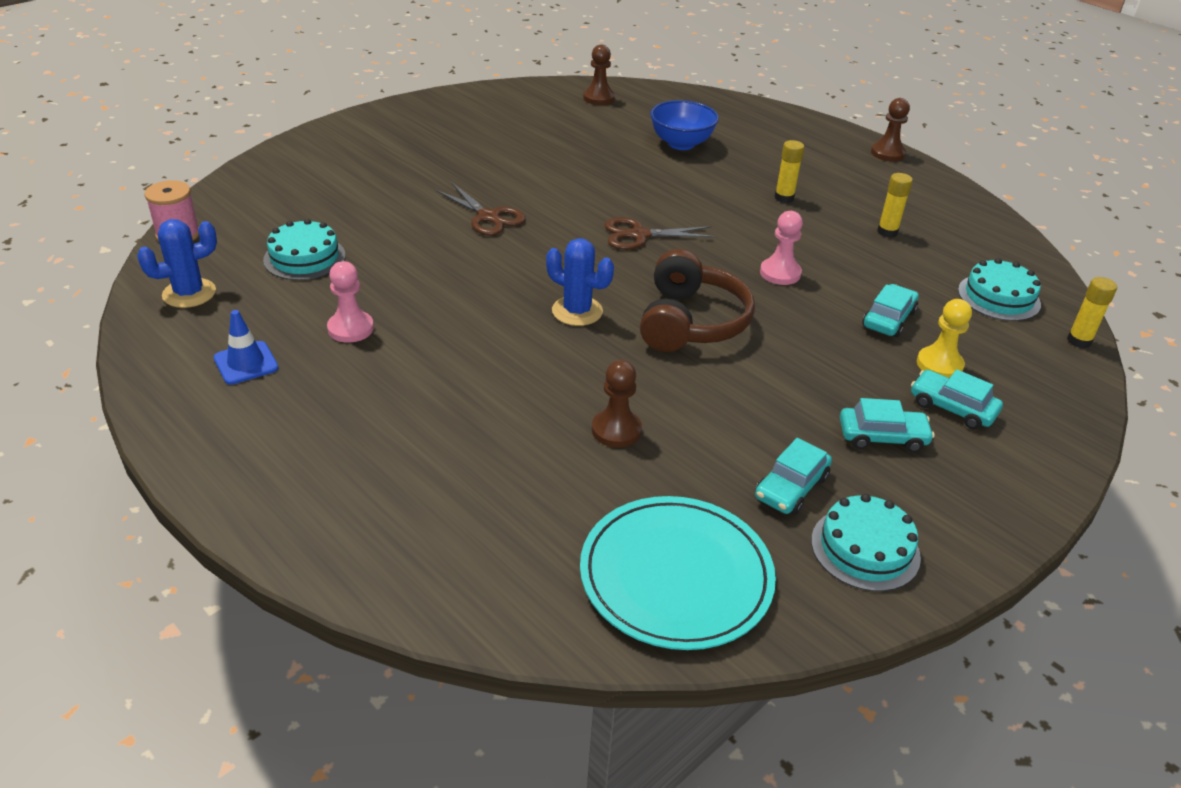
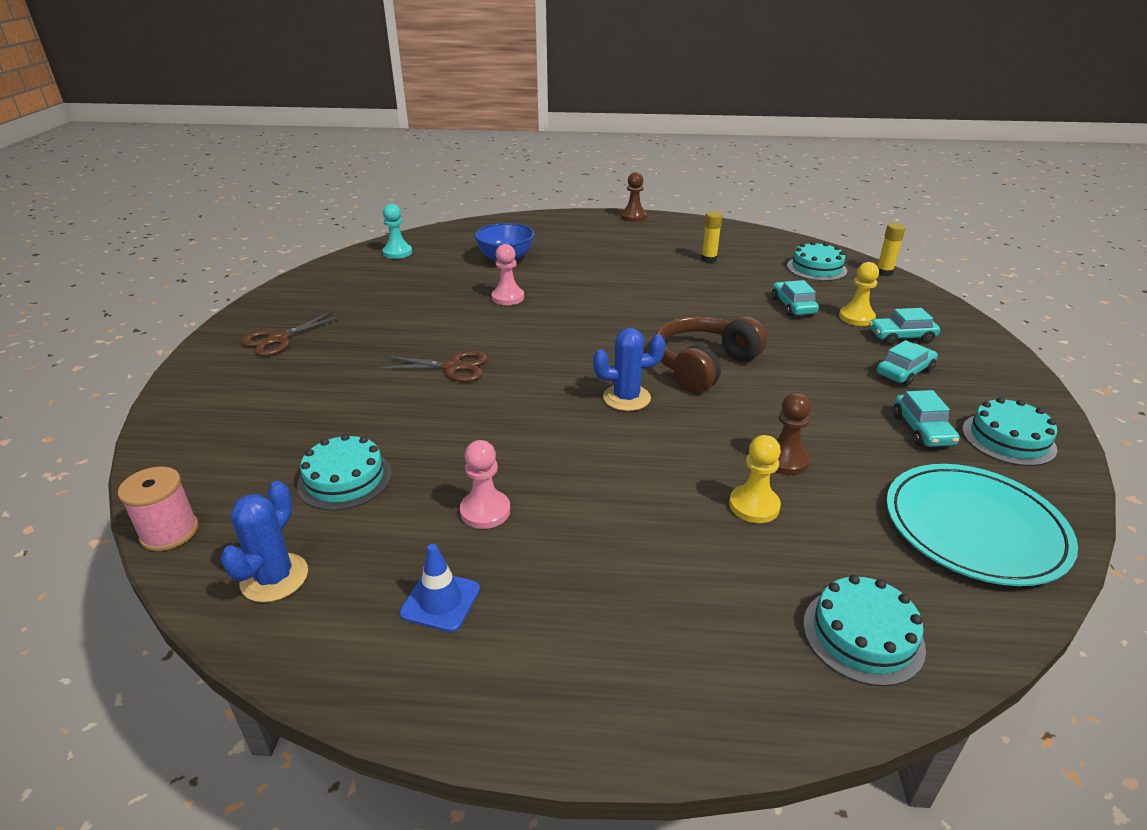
camera: 40 degrees left, 5 degrees down
brown pawn [583,44,615,105] -> turquoise pawn [382,204,412,259]
brown scissors [604,217,716,250] -> brown scissors moved to [241,311,344,356]
brown headphones [640,249,755,352] -> brown headphones turned 105 degrees counterclockwise [655,316,767,392]
pink pawn [760,211,803,285] -> pink pawn moved to [491,244,524,305]
yellow glue stick [775,140,805,203] -> none
none -> yellow pawn [729,435,781,523]
none -> turquoise cake [803,575,926,686]

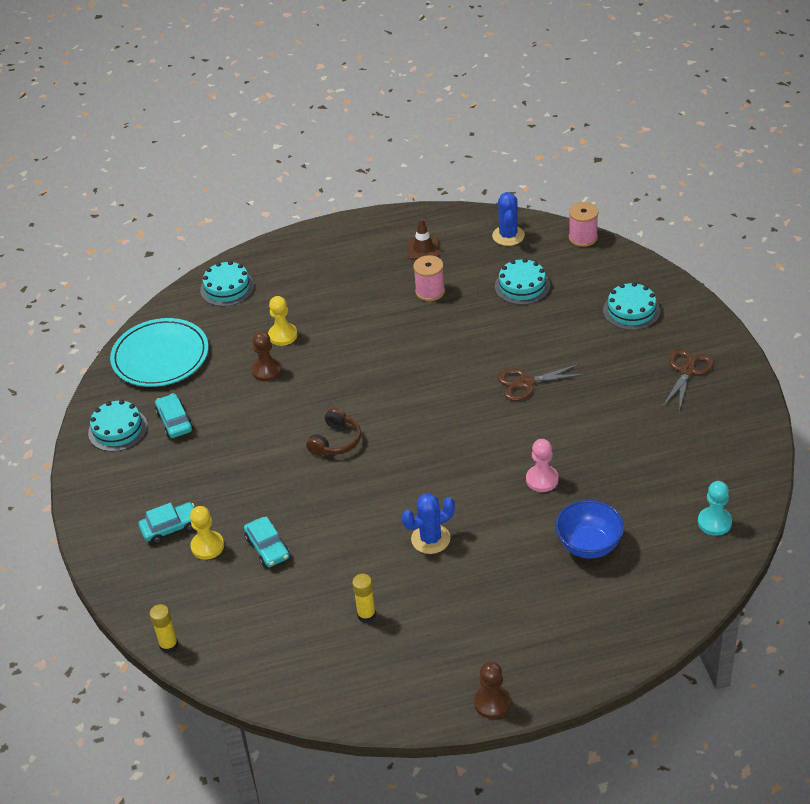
camera: 165 degrees right, 10 degrees up
blue traffic cone [400,544,480,632] -> brown traffic cone [408,219,439,260]
pink pawn [460,440,510,529] -> pink spool [413,255,445,301]
blue cactus [593,328,665,411] -> blue cactus moved to [402,493,455,554]
brown headphones [655,316,767,392] -> brown headphones [306,407,361,456], size x0.61
turquoise cake [787,241,847,281] -> turquoise cake moved to [603,282,660,330]
turquoise car [876,340,938,386] -> none

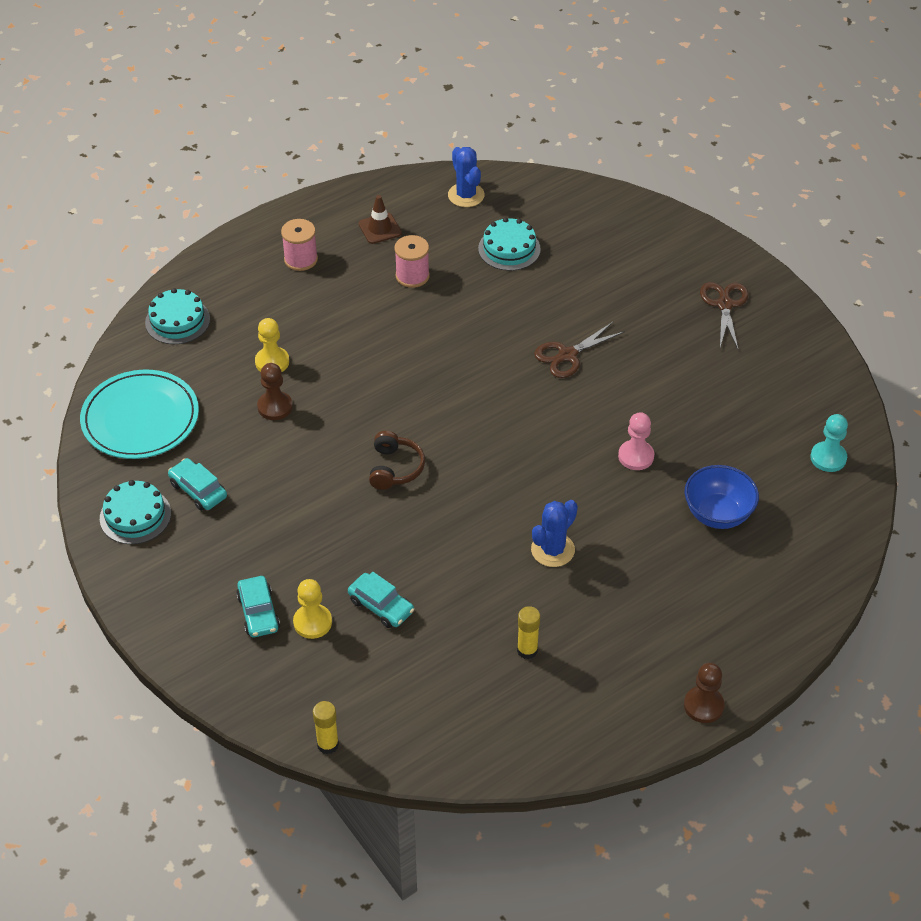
camera: 25 degrees left, 5 degrees up
turquoise car [138,502,195,544] -> turquoise car turned 120 degrees clockwise [236,576,280,637]
pink spool [569,202,599,247] -> pink spool moved to [281,219,318,271]
turquoise cake [603,282,660,330] -> none

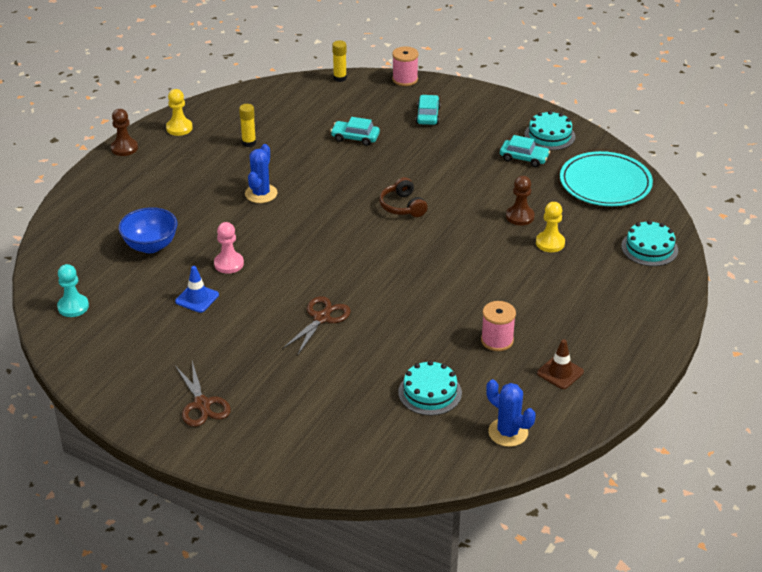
camera: 155 degrees right, 10 degrees down
turquoise car [236,576,280,637] -> turquoise car turned 45 degrees clockwise [416,95,441,125]
pink spool [281,219,318,271] -> pink spool moved to [392,46,419,86]
yellow pawn [293,579,332,639] -> yellow pawn moved to [166,89,193,136]
none -> blue traffic cone [175,266,219,313]

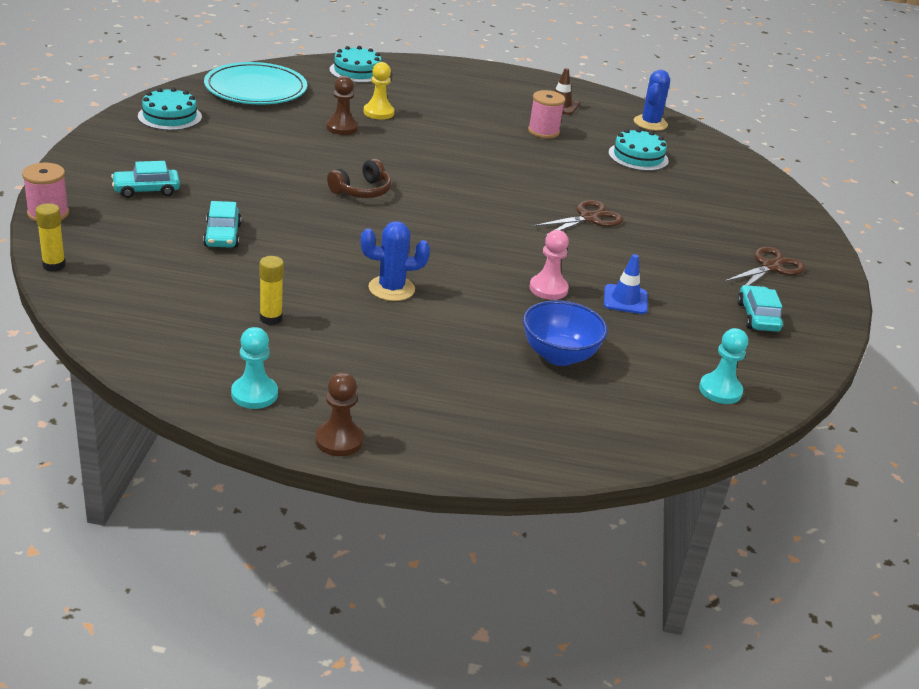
camera: 115 degrees left, 5 degrees down
yellow pawn [166,89,193,136] -> turquoise pawn [231,327,278,409]
brown scissors [283,296,351,356] -> brown scissors turned 135 degrees clockwise [532,200,623,237]
turquoise car [500,135,550,167] -> turquoise car moved to [737,285,783,332]

